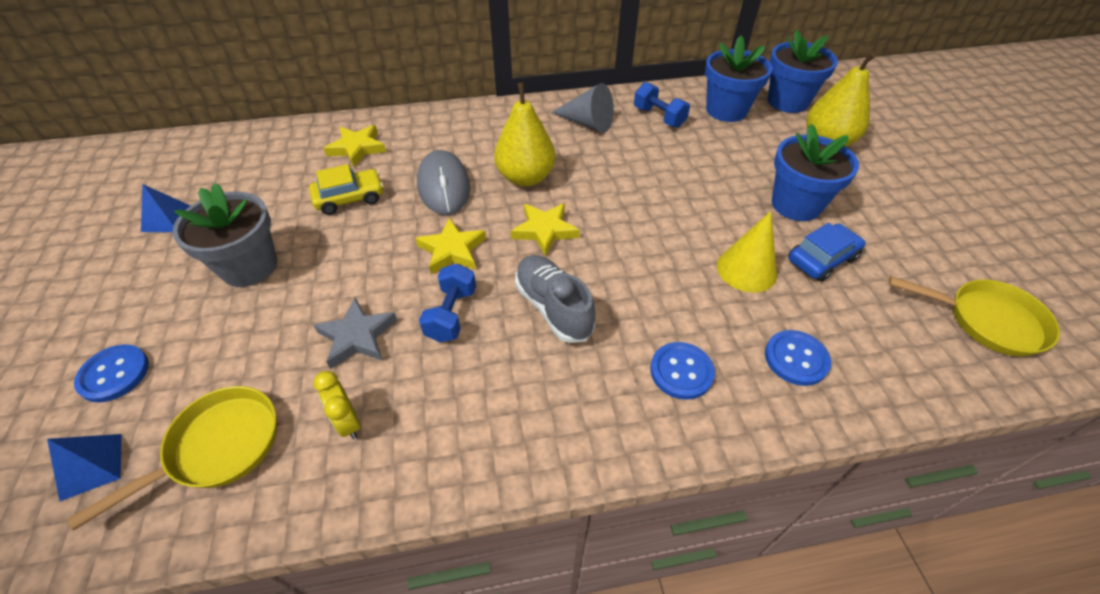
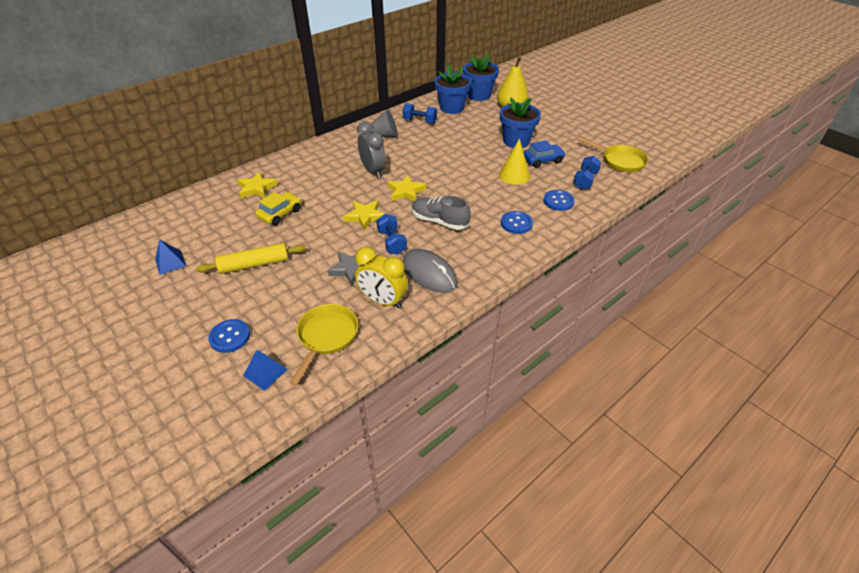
camera: 30 degrees left, 5 degrees down
grey flower pot [172,183,277,287] -> yellow rolling pin [196,243,306,274]
yellow clock [313,371,361,439] -> yellow clock [355,247,408,308], size x1.71
grey mouse [417,150,470,215] -> grey mouse moved to [403,249,458,293]
yellow pear [494,83,555,186] -> grey clock [357,122,386,179]
blue car [788,223,866,282] -> blue car turned 45 degrees clockwise [524,140,566,168]
yellow pan [888,276,1060,357] -> yellow pan turned 45 degrees clockwise [577,137,648,172]
none -> blue dumbbell [573,156,601,189]

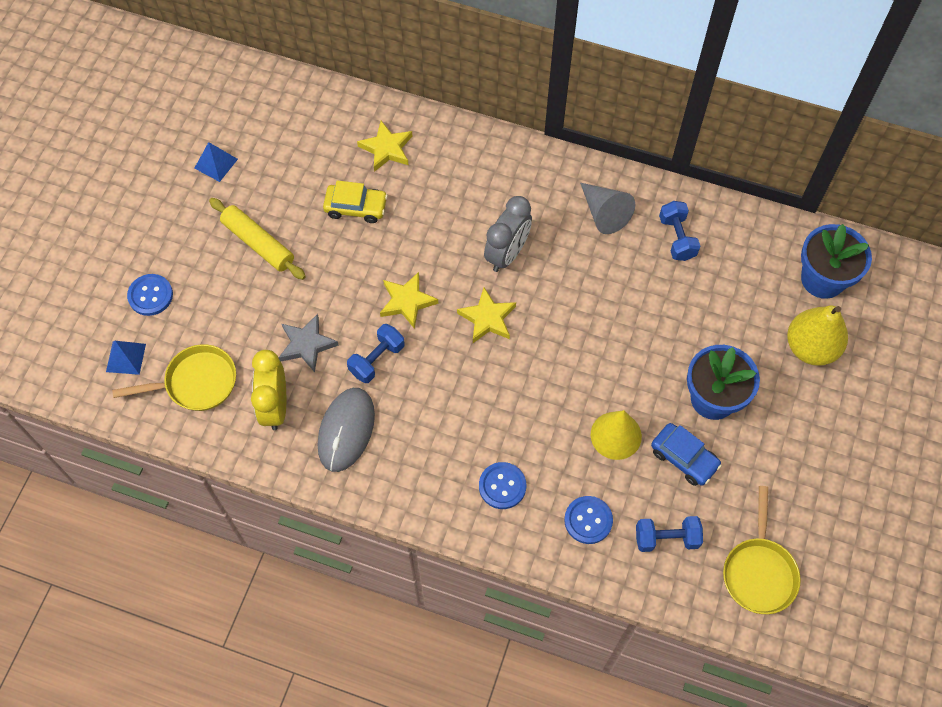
camera: 60 degrees right, 20 degrees up
grey shoe [412,196,471,230] -> none
blue flower pot [434,65,471,114] -> none

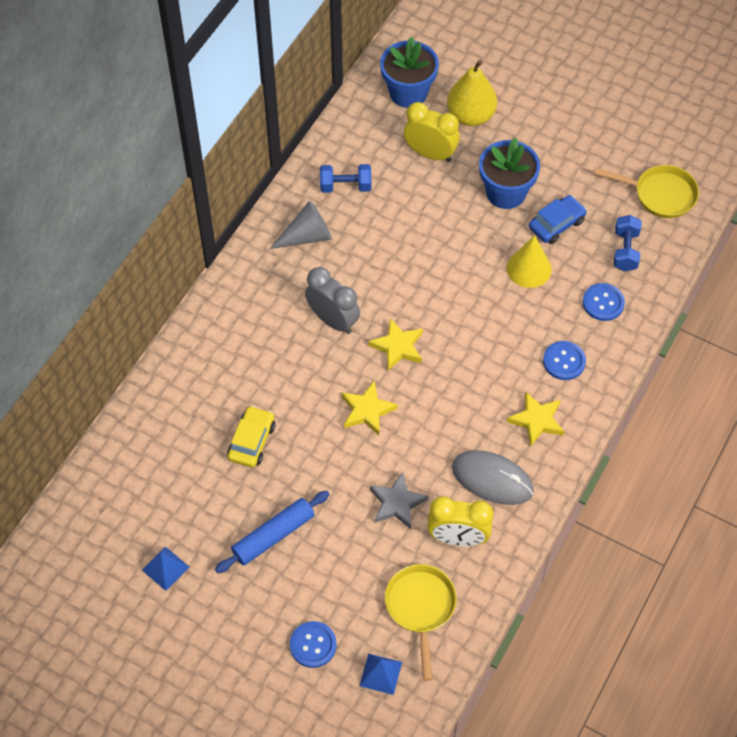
camera: 80 degrees left, 5 degrees down
yellow rolling pin [209,198,306,280] -> blue rolling pin [215,491,330,573]
blue dumbbell [347,324,405,383] -> none
yellow star [357,121,413,172] -> yellow star moved to [507,392,564,447]
none -> yellow clock [404,102,460,162]

